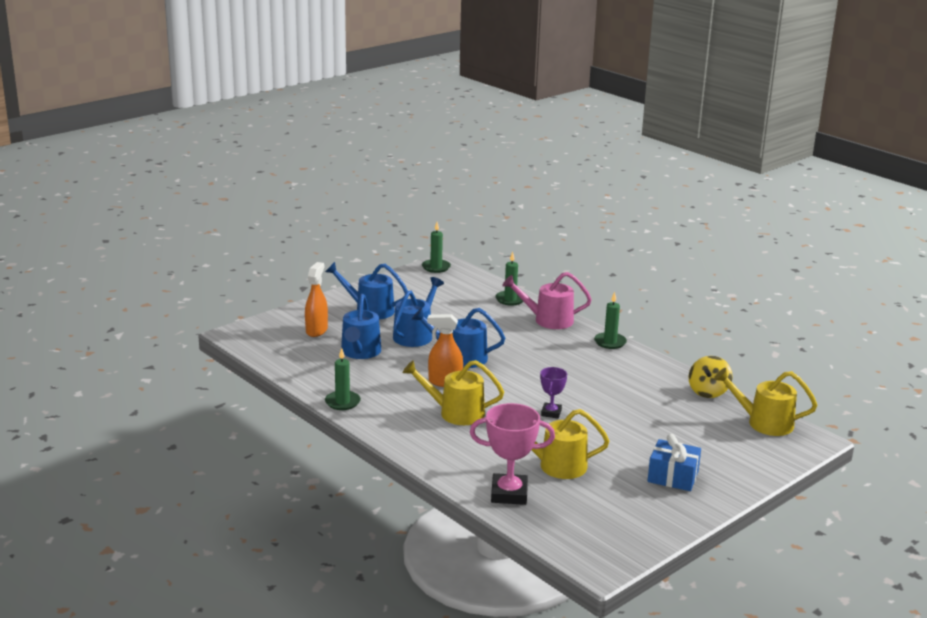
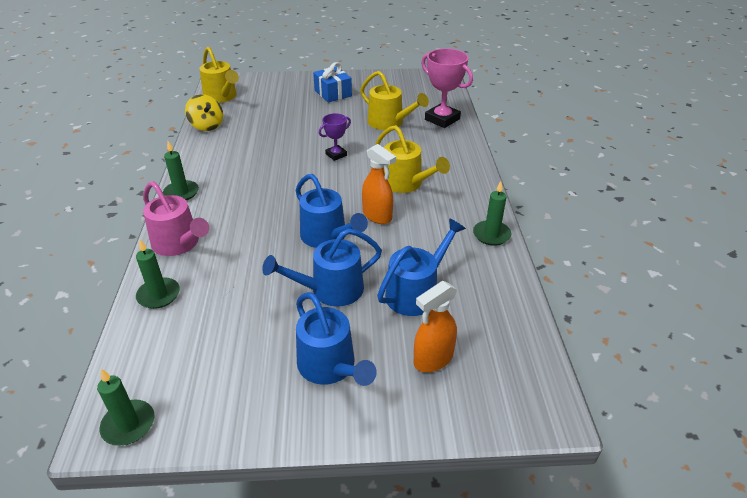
camera: 140 degrees left, 15 degrees up
yellow spinning top [689,356,733,398] -> yellow spinning top turned 75 degrees clockwise [185,94,223,131]

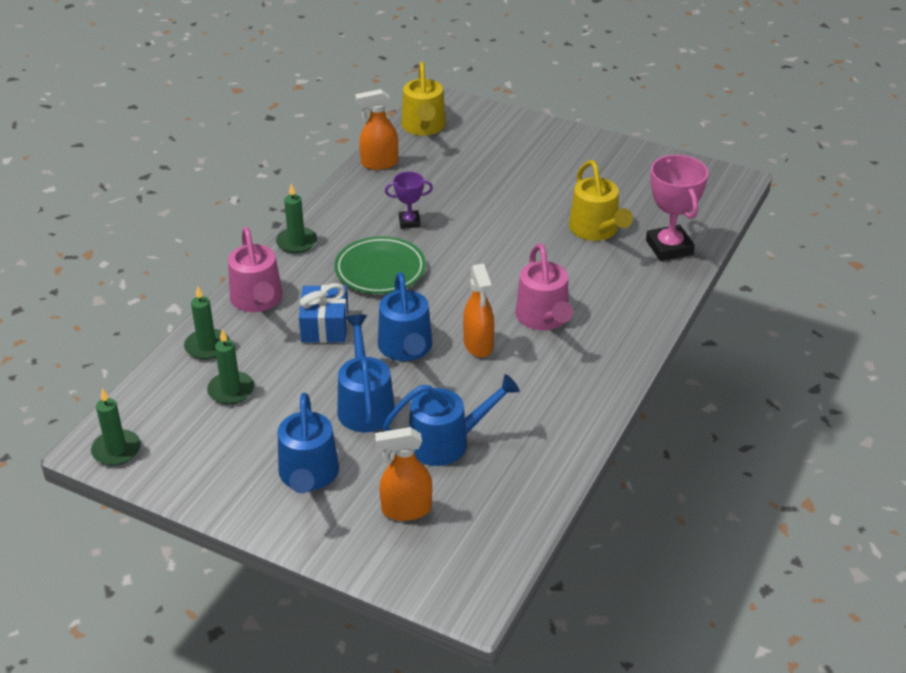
camera: 30 degrees right, 0 degrees up
yellow spinning top [185,94,223,131] -> orange spray bottle [355,89,398,170]
blue watering can [262,228,382,307] -> blue watering can turned 75 degrees clockwise [337,314,395,432]
blue gift [313,62,352,102] -> blue gift moved to [299,283,348,343]
purple trophy [319,113,351,161] -> purple trophy moved to [385,172,433,229]
yellow watering can [376,125,450,193] -> pink watering can [515,243,573,330]
green candle [473,181,511,246] -> green candle moved to [207,329,254,405]
none -> green plate [334,236,426,294]

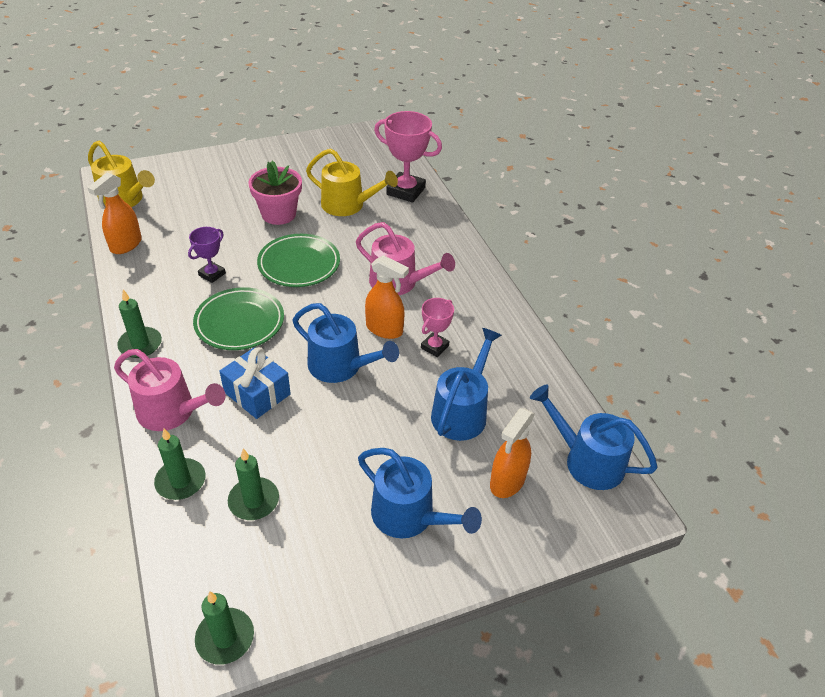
camera: 50 degrees left, 5 degrees up
blue watering can [337,314,395,432] -> blue watering can moved to [530,385,658,490]
none -> pink flower pot [248,161,302,225]
none -> green plate [257,234,340,287]
none -> pink trophy [421,298,454,357]

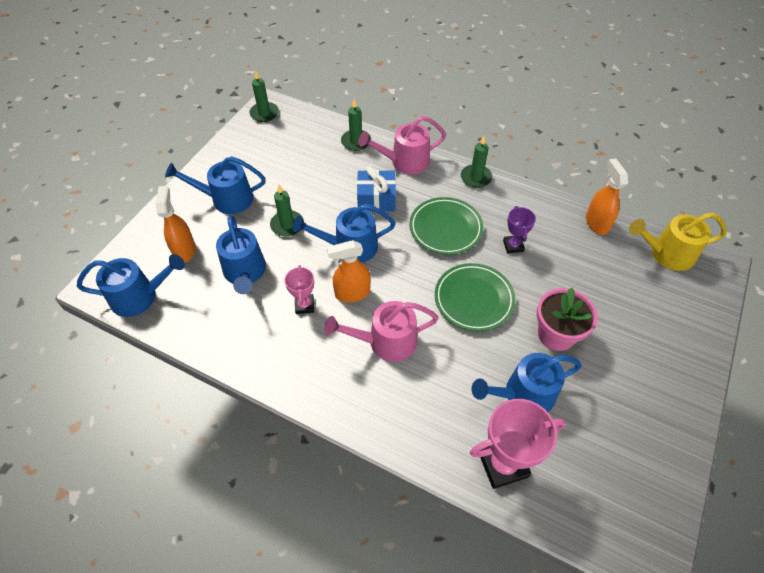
camera: 140 degrees right, 10 degrees up
green candle [228,449,279,520] -> green candle moved to [270,185,304,237]
yellow watering can [306,149,398,216] -> blue watering can [472,353,582,412]

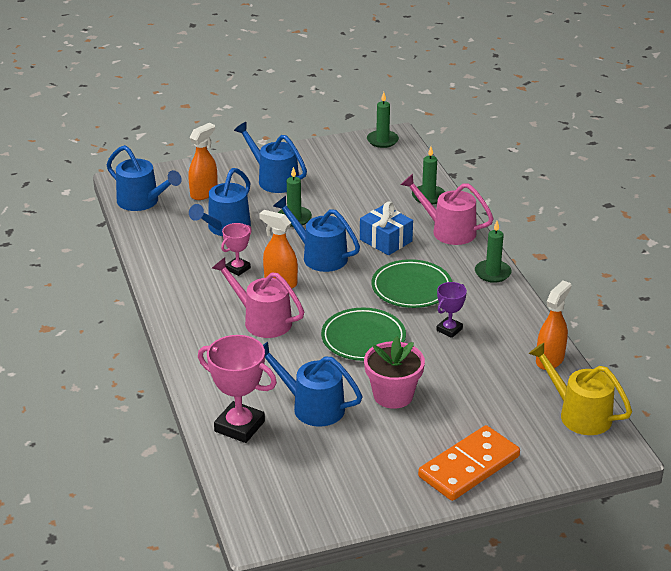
camera: 45 degrees right, 20 degrees down
none -> orange domino [418,425,520,501]

